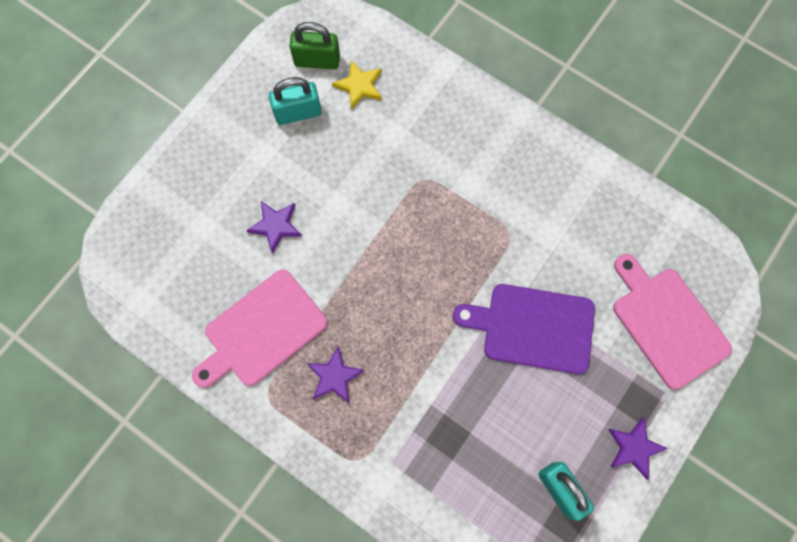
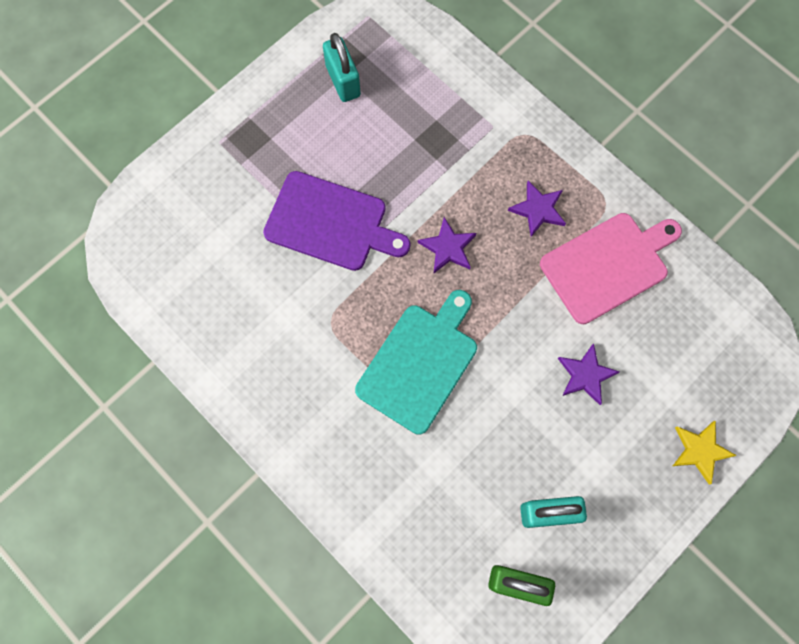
camera: 170 degrees left, 0 degrees up
yellow star [332,60,382,109] -> yellow star moved to [673,421,737,484]
purple star [608,418,668,480] -> purple star moved to [418,217,476,273]
pink cutting board [613,254,732,389] -> none
none -> turquoise cutting board [355,290,477,434]

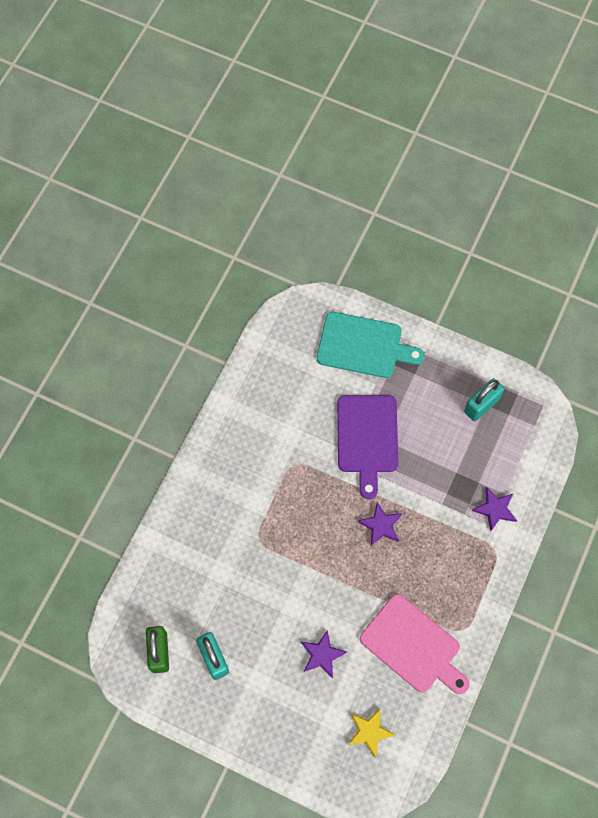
camera: 70 degrees right, 5 degrees down
turquoise cutting board [355,290,477,434] -> turquoise cutting board moved to [317,312,424,378]
purple star [508,181,566,237] -> purple star moved to [472,487,517,531]
yellow star [673,421,737,484] -> yellow star moved to [348,709,395,757]

